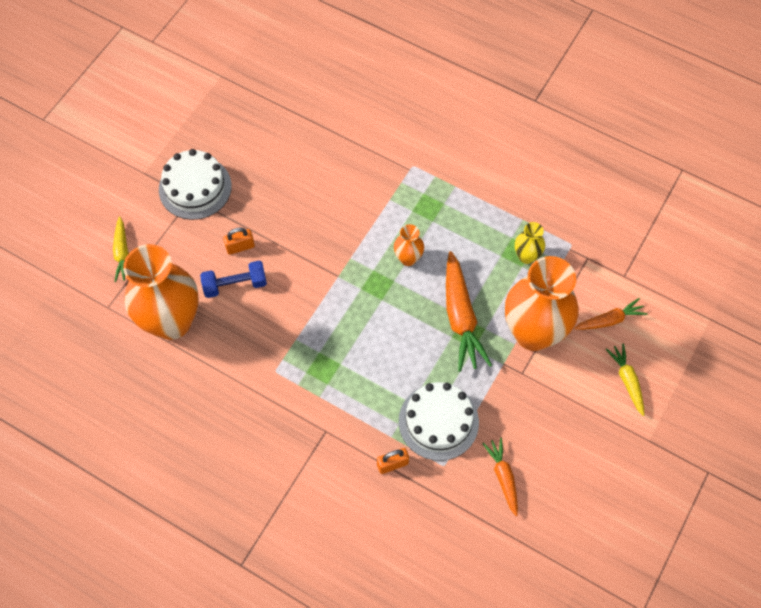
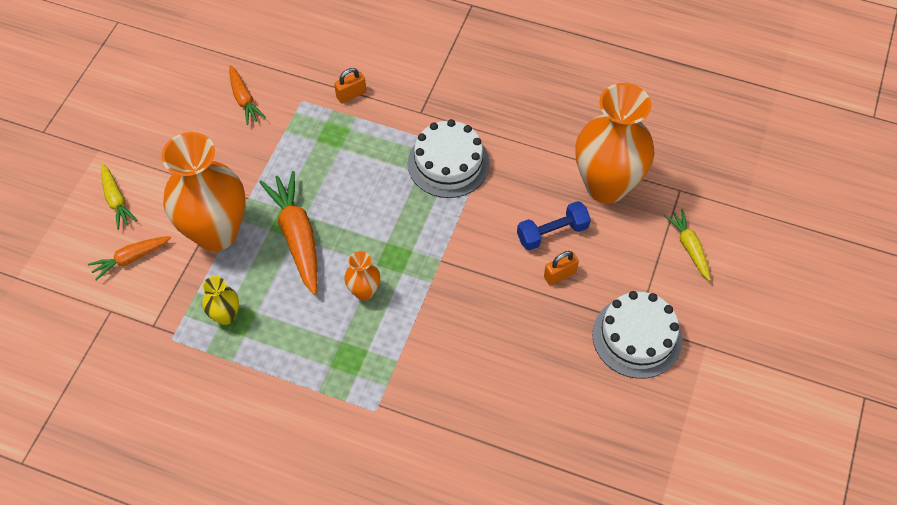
camera: 170 degrees right, 5 degrees down
white cake [399,382,479,461] -> white cake moved to [408,119,490,198]

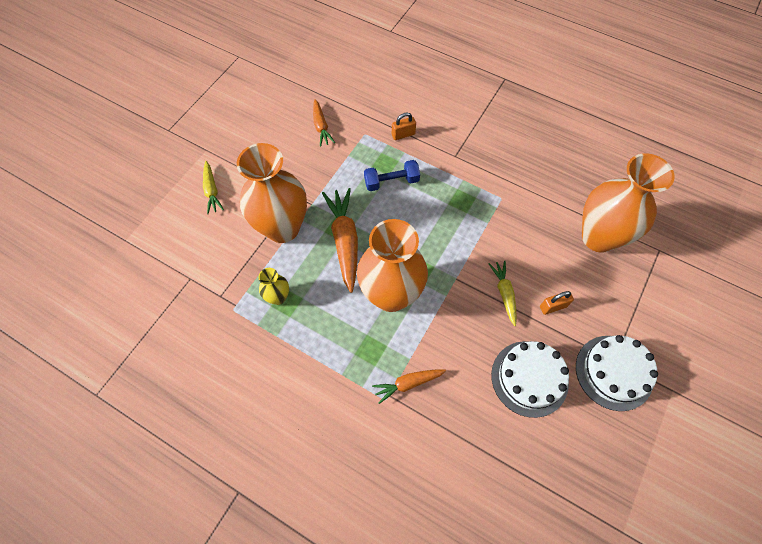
camera: 10 degrees right, 5 degrees up
orange carrot [88,236,171,281] -> orange carrot moved to [372,369,446,404]
orange vase [344,251,380,301] -> orange vase [357,219,428,312], size x2.25
white cake [408,119,490,198] -> white cake moved to [491,341,569,418]
blue dumbbell [517,201,591,251] -> blue dumbbell moved to [364,160,420,191]
yellow carrot [664,209,710,281] -> yellow carrot moved to [489,261,517,326]

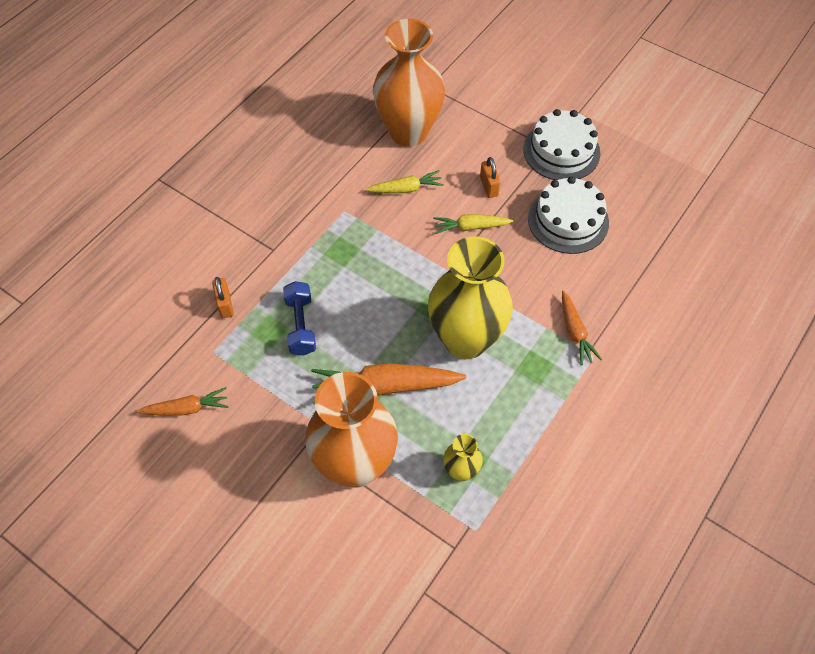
camera: 85 degrees left, 5 degrees down
yellow carrot [203,161,224,214] -> yellow carrot moved to [366,170,444,193]
orange vase [357,219,428,312] -> yellow vase [428,236,513,359]

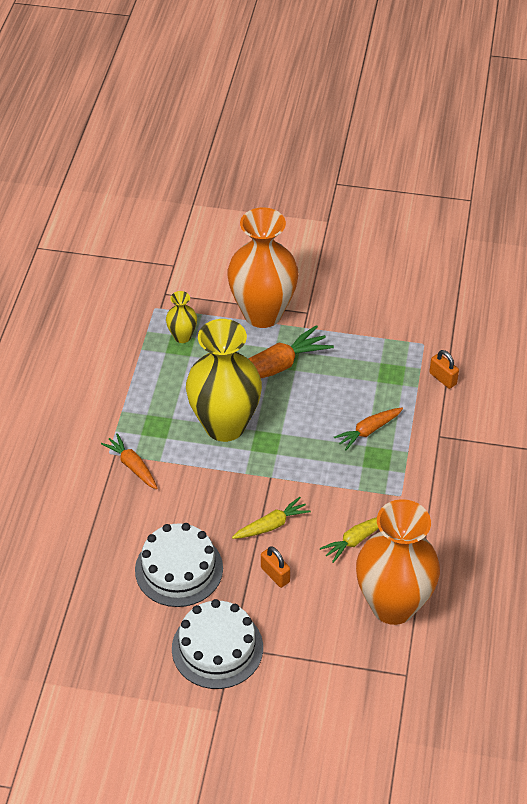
camera: 155 degrees right, 10 degrees down
orange carrot [137,387,229,416] -> orange carrot moved to [334,408,403,450]
blue dumbbell [283,281,316,356] -> none

